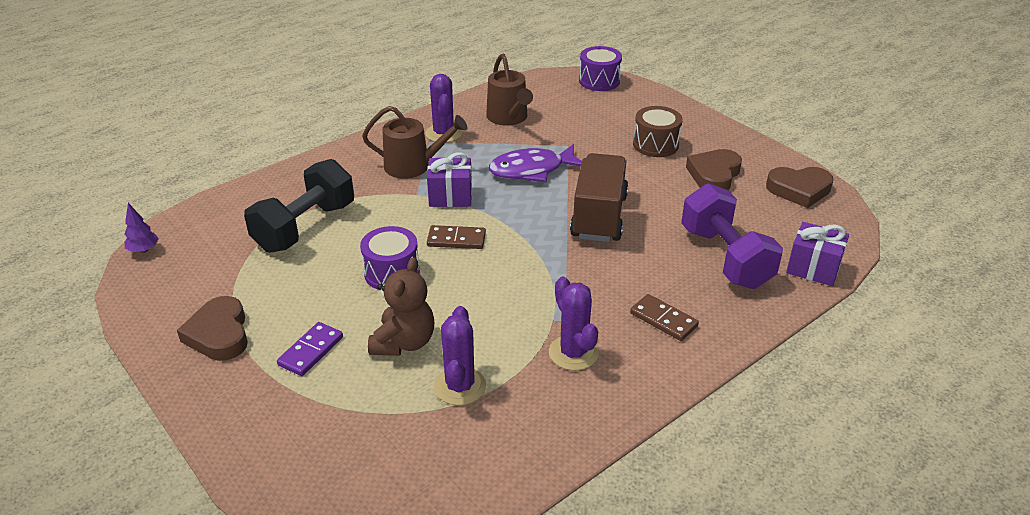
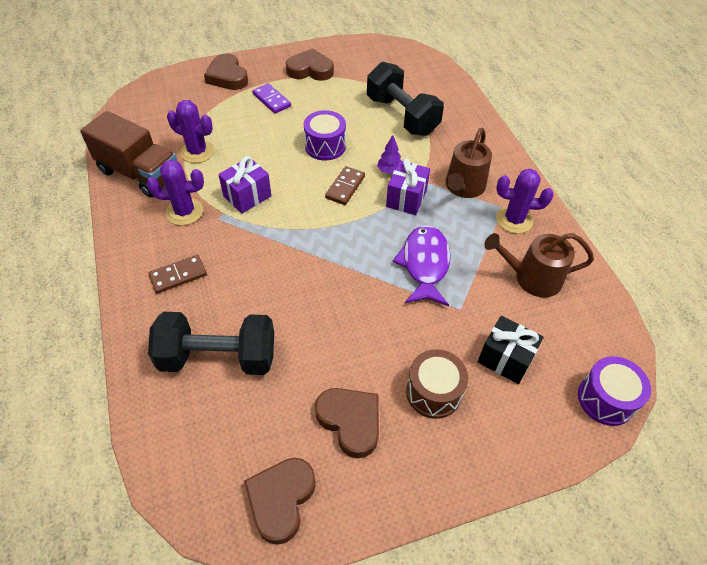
camera: 110 degrees right, 15 degrees up
purple tree [124,203,159,253] -> purple tree moved to [377,135,401,174]
brown teddy bear [368,257,434,356] -> none
brown truck [570,153,629,242] -> brown truck moved to [80,111,177,198]
purple dumbbell [681,183,783,289] -> black dumbbell [148,312,274,375]
purple gift [786,222,849,286] -> purple gift moved to [218,156,271,214]
none -> brown heart [204,54,248,90]
none -> black gift [478,316,544,384]

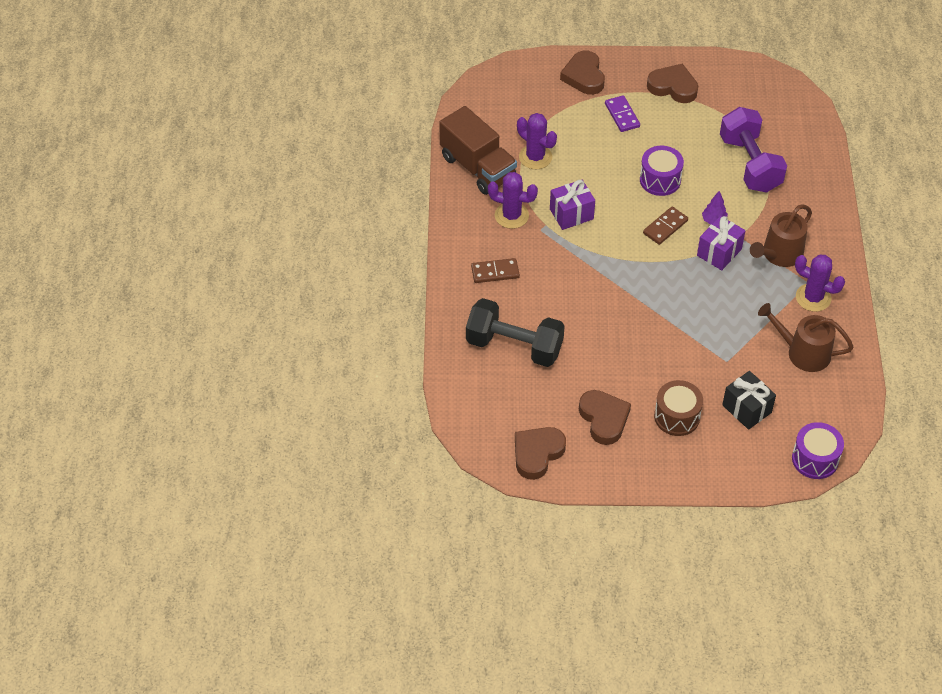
camera: 20 degrees right, 0 degrees up
black dumbbell [367,62,444,136] -> purple dumbbell [720,107,787,193]
purple fish [393,225,451,306] -> none

